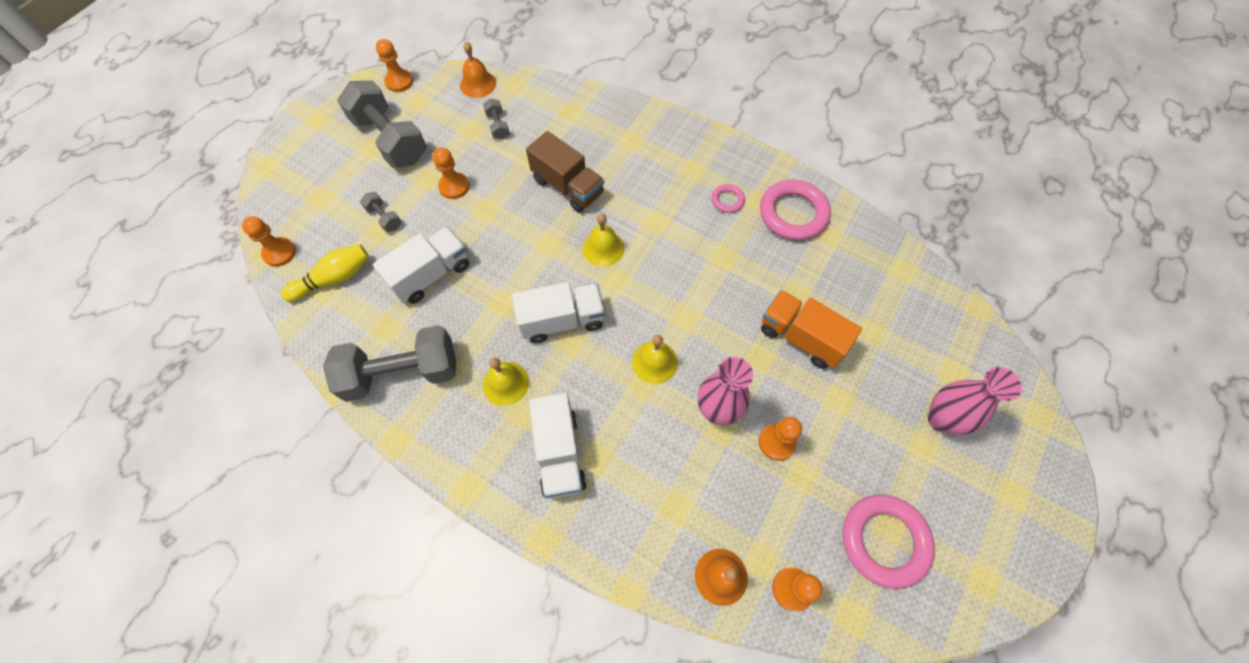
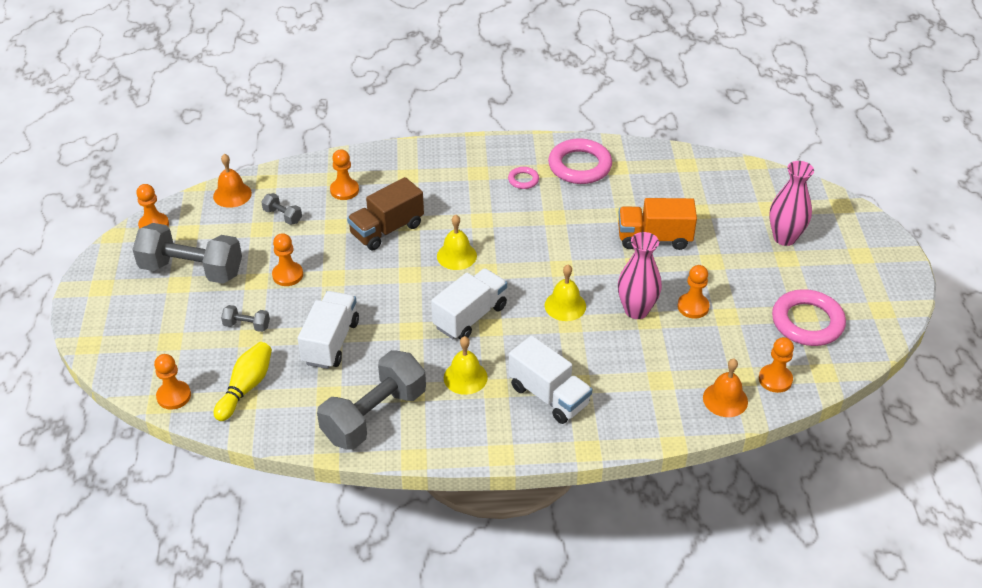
camera: 35 degrees left, 20 degrees down
brown truck [526,131,604,212] -> brown truck turned 135 degrees clockwise [347,177,424,250]
none -> orange pawn [330,149,359,200]

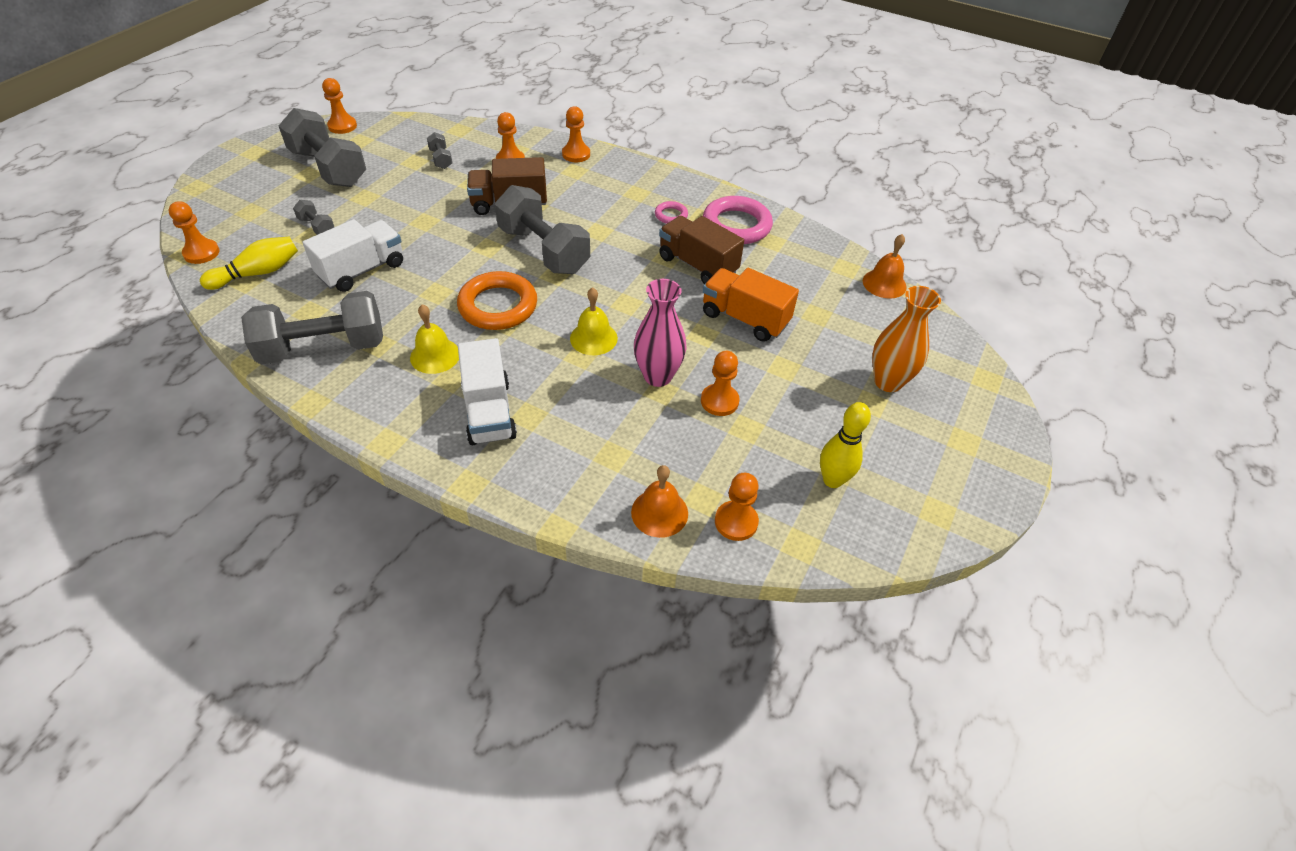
camera: 30 degrees right, 5 degrees up
orange bell [213,154,252,208] -> orange bell moved to [863,234,907,299]
orange pawn [272,233,303,286] -> orange pawn moved to [562,106,590,162]
white truck [431,268,507,340] -> orange ring [457,271,537,330]
yellow bell [437,215,477,270] -> grey dumbbell [495,185,590,274]
pink vase [769,161,814,246] -> orange vase [872,286,941,392]
pink ring [772,289,846,346] -> yellow bowling pin [820,402,871,488]
none -> brown truck [659,216,744,284]

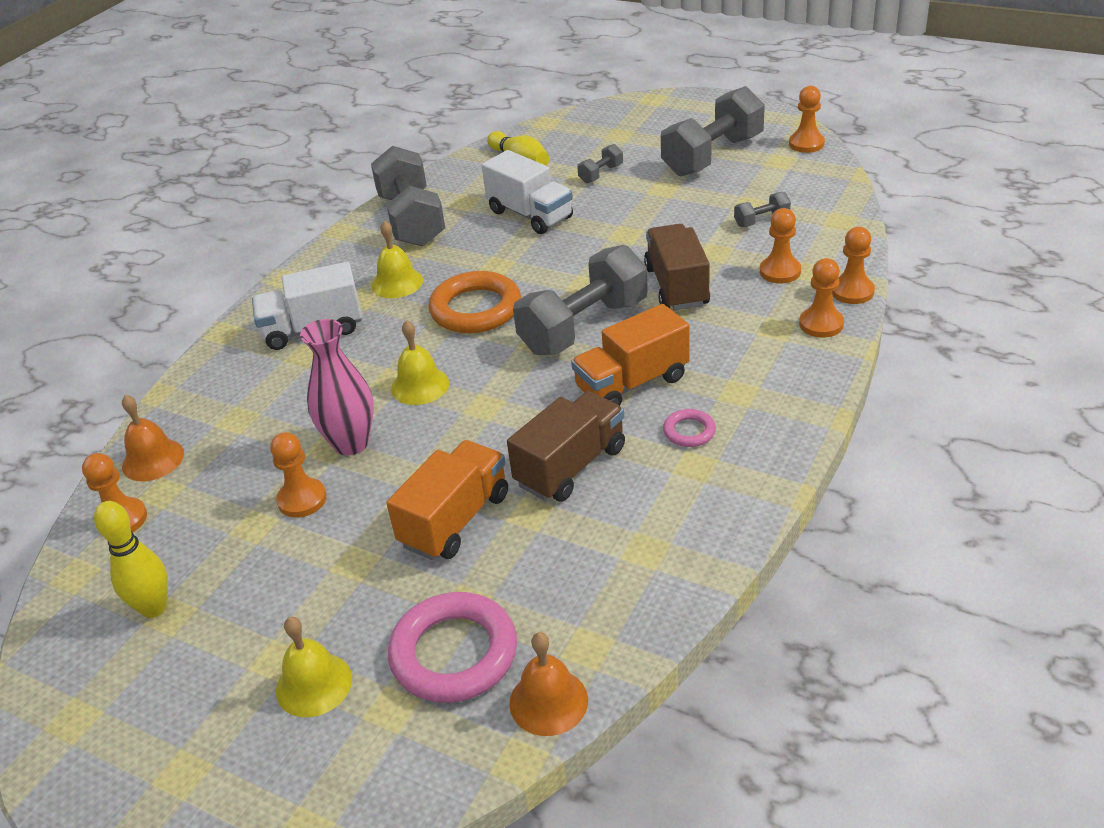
camera: 95 degrees right, 10 degrees down
orange pawn [169,201,220,264] -> orange pawn moved to [832,227,875,304]
pink ring [703,196,773,244] -> pink ring moved to [388,592,517,703]
orange vase [872,286,941,392] -> yellow bell [276,617,352,717]
none -> orange truck [571,304,690,406]

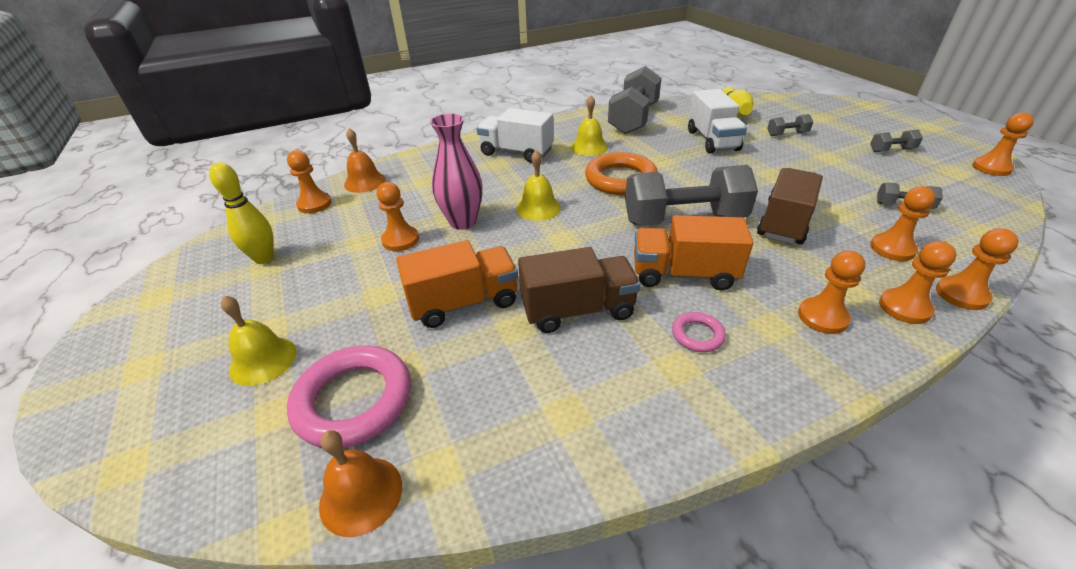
camera: 35 degrees right, 0 degrees up
grey dumbbell [661,86,765,177] -> grey dumbbell [870,130,923,152], size x0.43
none -> orange pawn [798,250,865,334]

